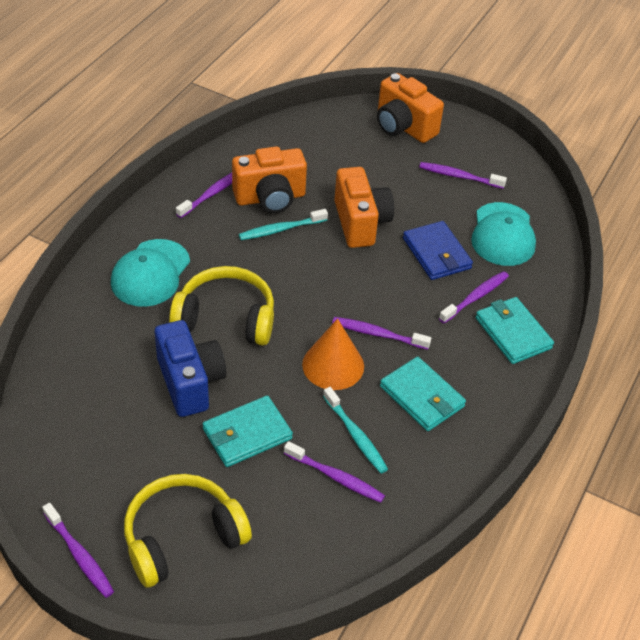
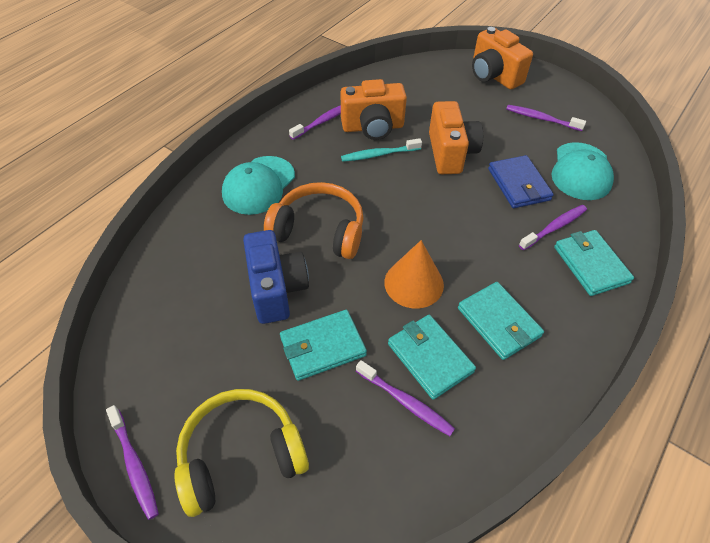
camera: 10 degrees right, 5 degrees up
yellow headphones [169,266,274,346] -> orange headphones [264,182,364,259]
turquoise toothbrush [323,387,388,473] -> turquoise wallet [388,315,476,400]
purple toothbrush [332,317,431,350] -> none

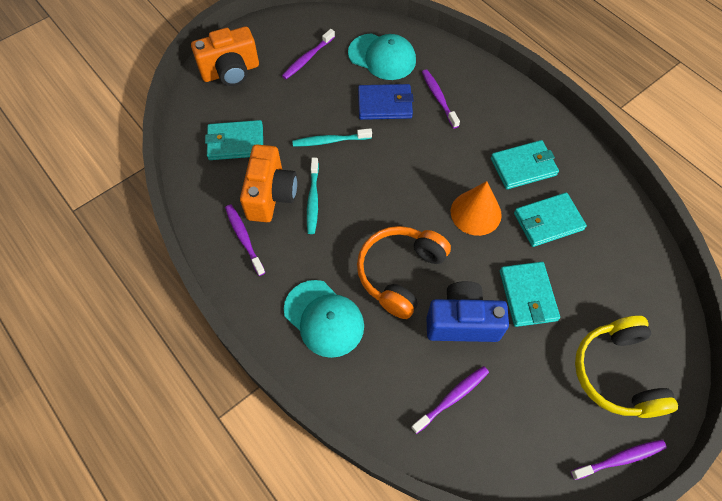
camera: 75 degrees left, 10 degrees up
purple toothbrush [356,360,455,436] -> purple toothbrush moved to [411,366,489,434]
orange camera [429,101,483,174] -> turquoise toothbrush [292,128,372,147]
turquoise wallet [554,230,634,296] -> turquoise wallet moved to [205,120,263,160]

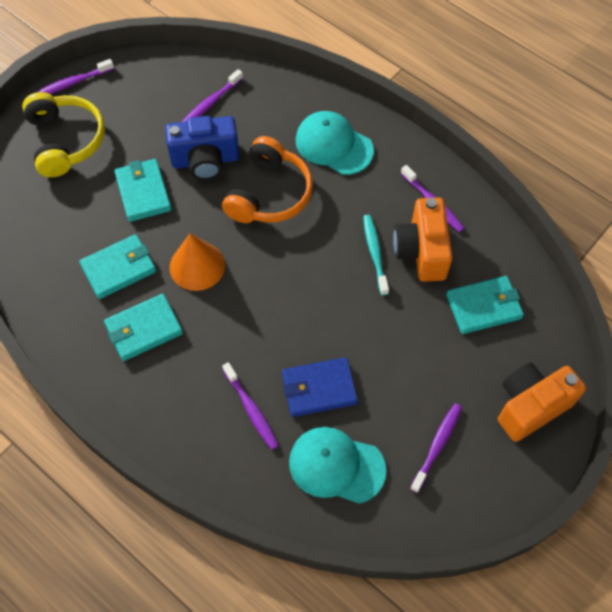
camera: 170 degrees right, 0 degrees up
turquoise toothbrush [292,128,372,147] -> none

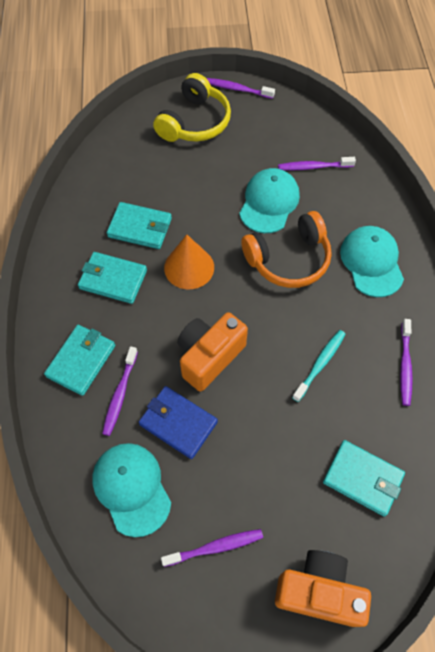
camera: 45 degrees right, 0 degrees up
turquoise wallet [114,159,171,222] -> turquoise wallet moved to [44,325,115,396]
blue camera [165,116,240,180] -> turquoise cap [239,168,300,233]
orange camera [393,197,453,282] -> orange camera moved to [177,312,248,392]

